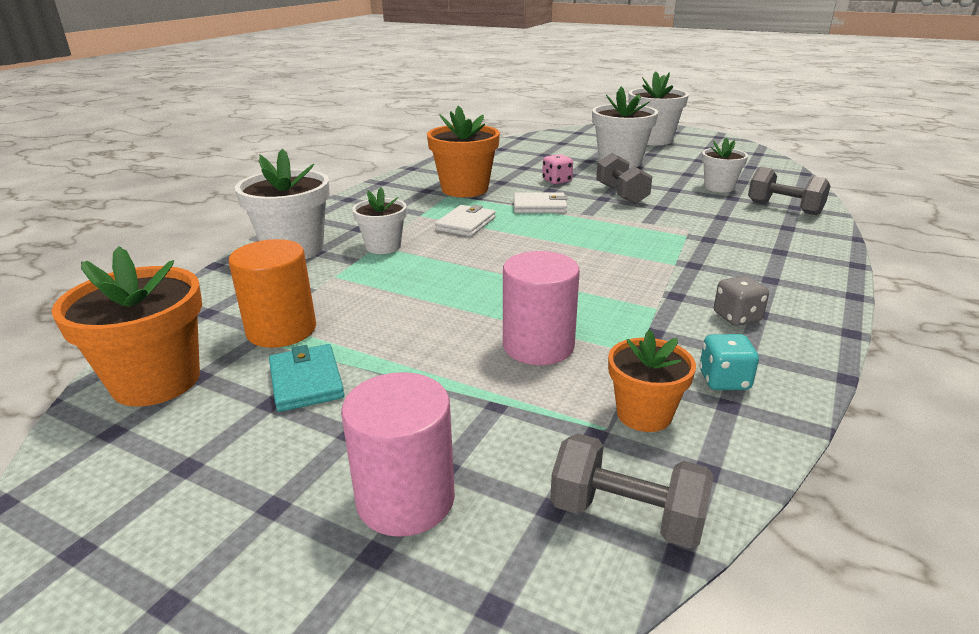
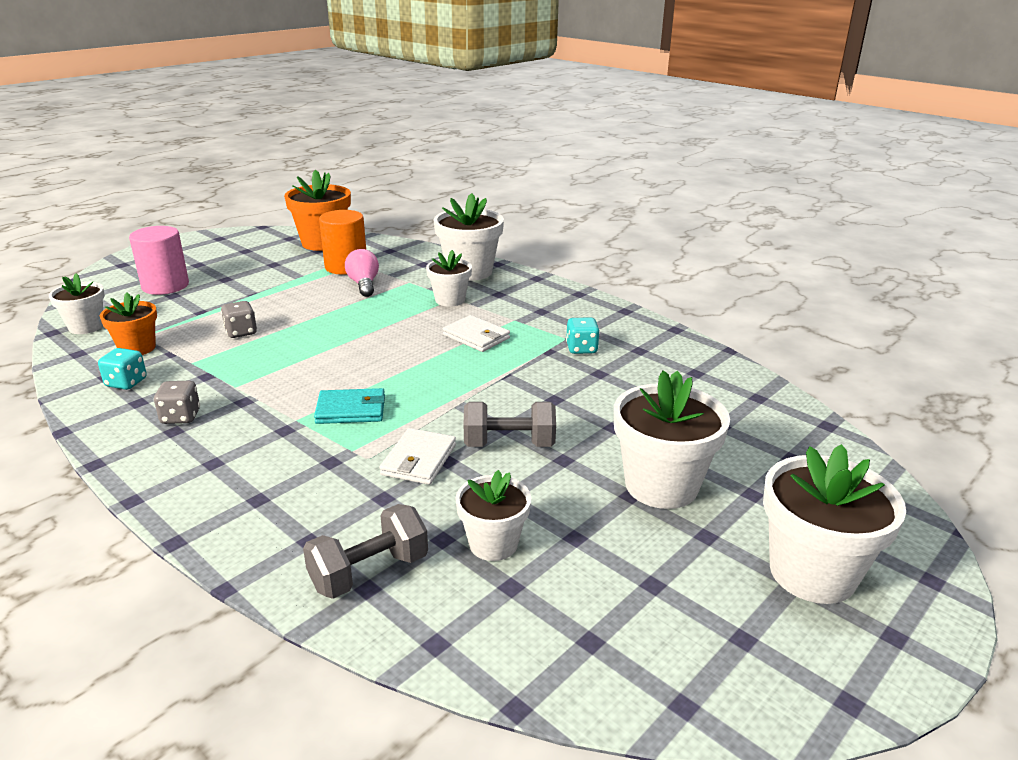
camera: 105 degrees right, 0 degrees up
turquoise wallet [269,344,345,412] -> turquoise wallet moved to [314,388,385,424]
orange flower pot [427,106,500,197] -> turquoise dice [566,317,600,354]
pink cylinder [503,251,580,365] -> grey dice [221,301,257,338]
white wallet [514,192,568,213] -> white wallet moved to [379,428,456,485]
pink dice [542,154,573,185] -> none
grey dumbbell [550,433,713,549] -> white flower pot [49,273,105,334]
none -> pink light bulb [345,249,379,297]

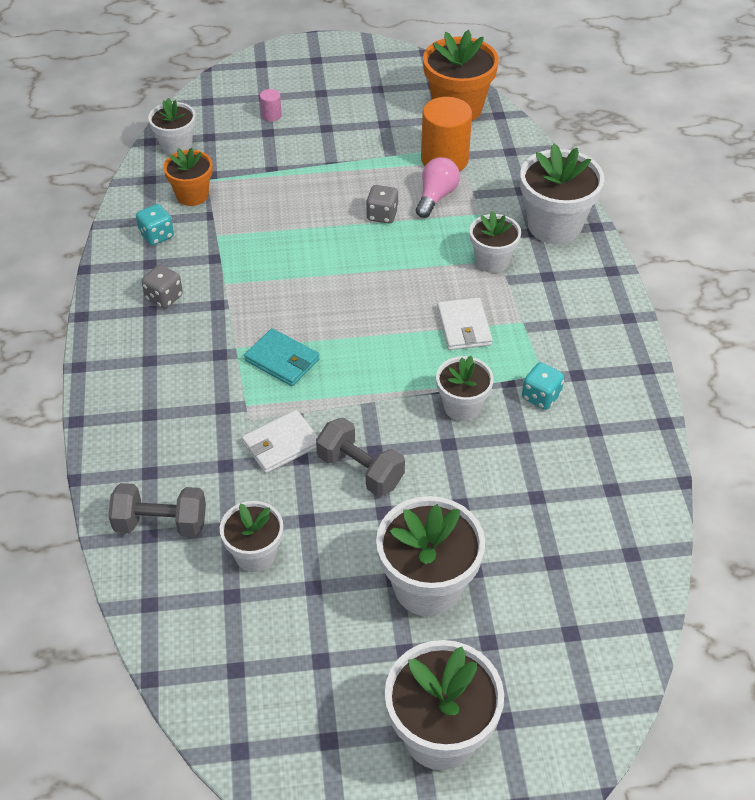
camera: 40 degrees right, 20 degrees up
pink cylinder [129,226,189,295] -> pink cylinder [260,89,282,121], size x0.44
grey dice [221,301,257,338] -> grey dice moved to [366,185,399,224]
none -> white flower pot [436,356,494,421]

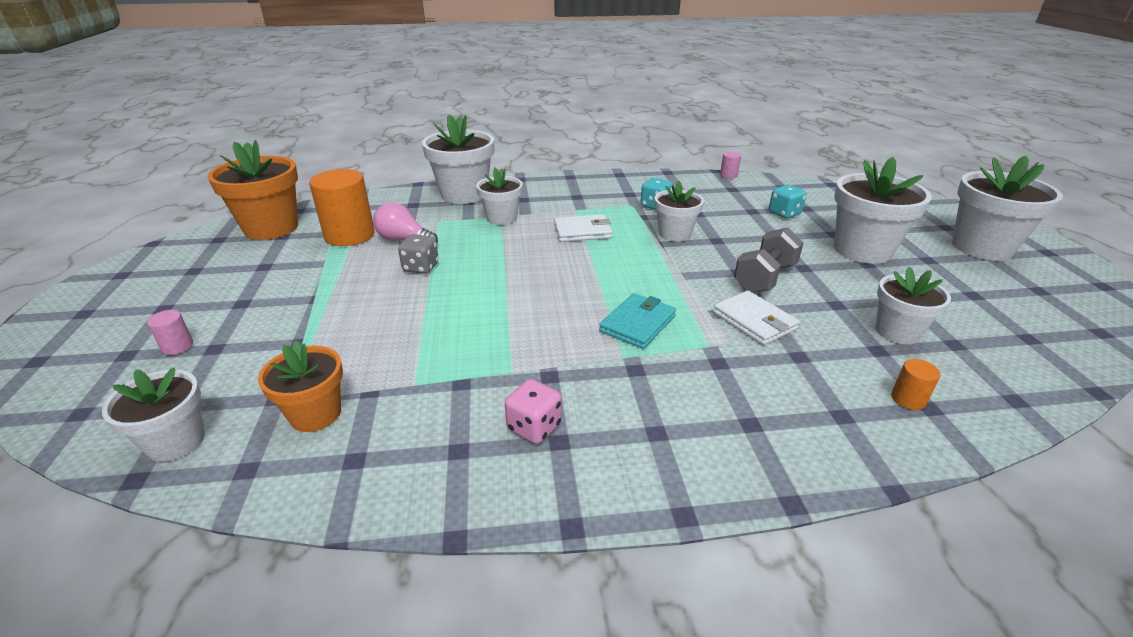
camera: 90 degrees left, 15 degrees down
grey dumbbell [108,483,206,537] -> orange cylinder [891,359,941,410]
turquoise dice [136,204,174,246] -> turquoise dice moved to [769,184,806,218]
grey dice [142,265,183,309] -> pink dice [505,379,562,444]
none -> pink cylinder [720,152,741,178]

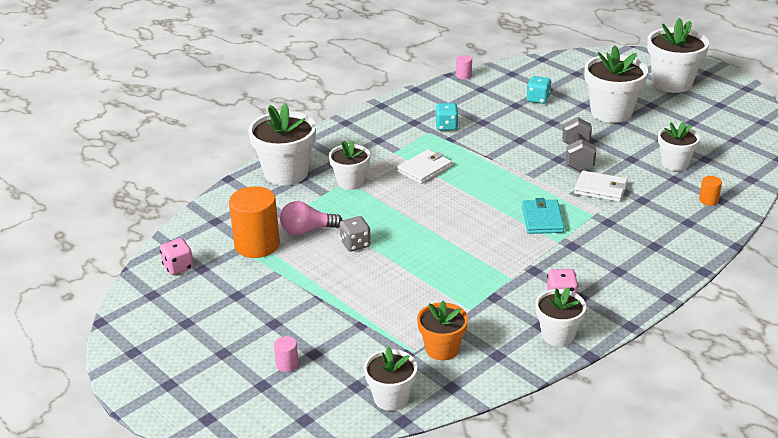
camera: 35 degrees left, 0 degrees up
orange flower pot [207,140,298,240] -> pink dice [160,238,194,275]
white flower pot [655,181,704,242] -> white flower pot moved to [535,287,586,346]

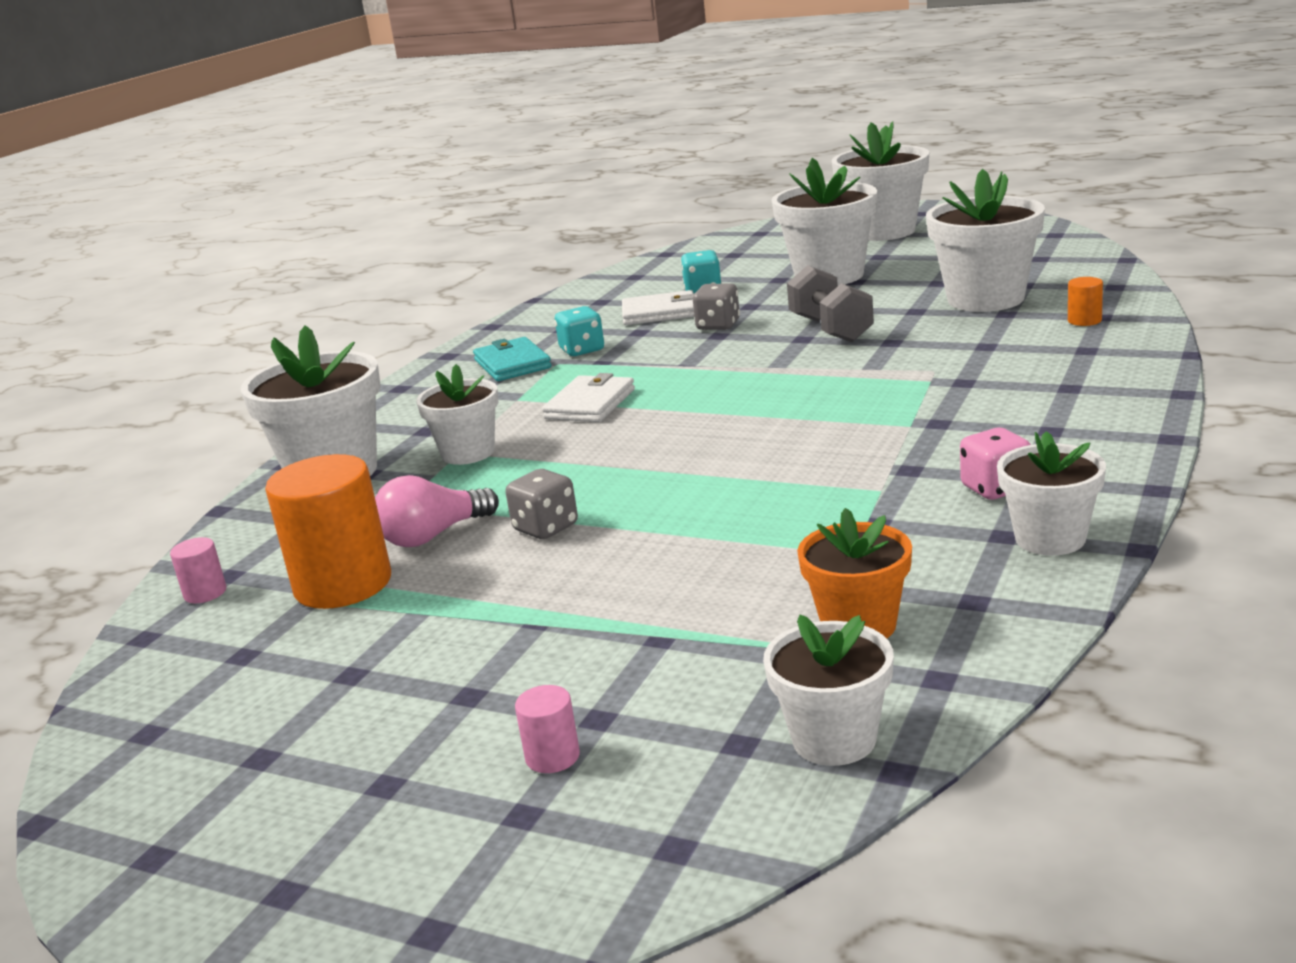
camera: 20 degrees left, 10 degrees down
pink dice [160,238,194,275] -> none
pink cylinder [456,55,472,80] -> pink cylinder moved to [170,537,226,603]
turquoise wallet [522,198,564,234] -> turquoise wallet moved to [473,337,552,381]
white wallet [574,171,628,202] -> white wallet moved to [622,290,694,325]
white flower pot [658,121,700,171] -> white flower pot [926,169,1045,312], size x1.64
none -> grey dice [693,283,740,330]

